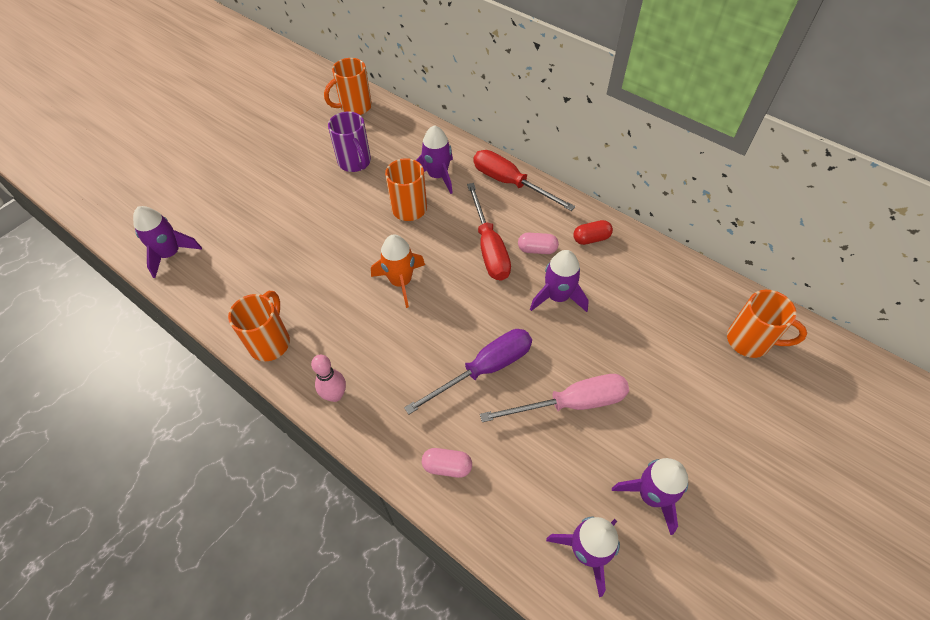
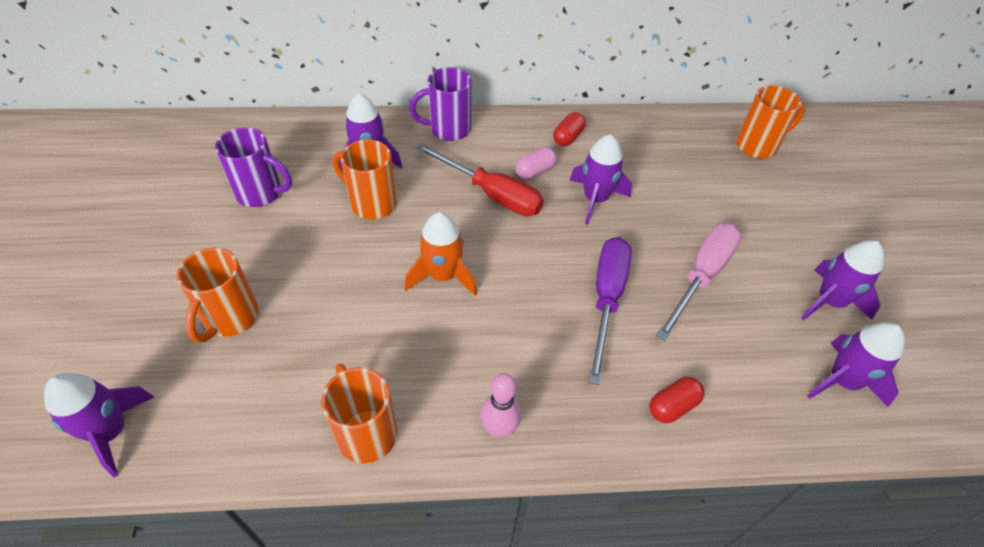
camera: 45 degrees left, 5 degrees down
orange mug [324,58,372,115] -> orange mug moved to [177,247,259,343]
pink capsule [422,448,472,478] -> red capsule [649,377,704,423]
red screwdriver [474,150,575,211] -> purple mug [409,67,472,141]

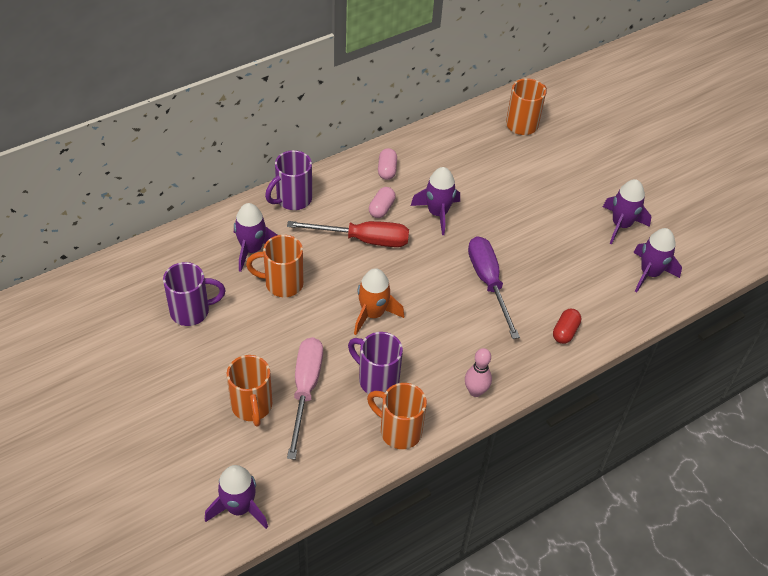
camera: 30 degrees left, 0 degrees up
red capsule [553,112,586,146] -> pink capsule [378,148,397,180]
pink screwdriver [656,223,742,341] -> pink screwdriver moved to [287,337,323,460]
none -> purple mug [348,332,403,394]

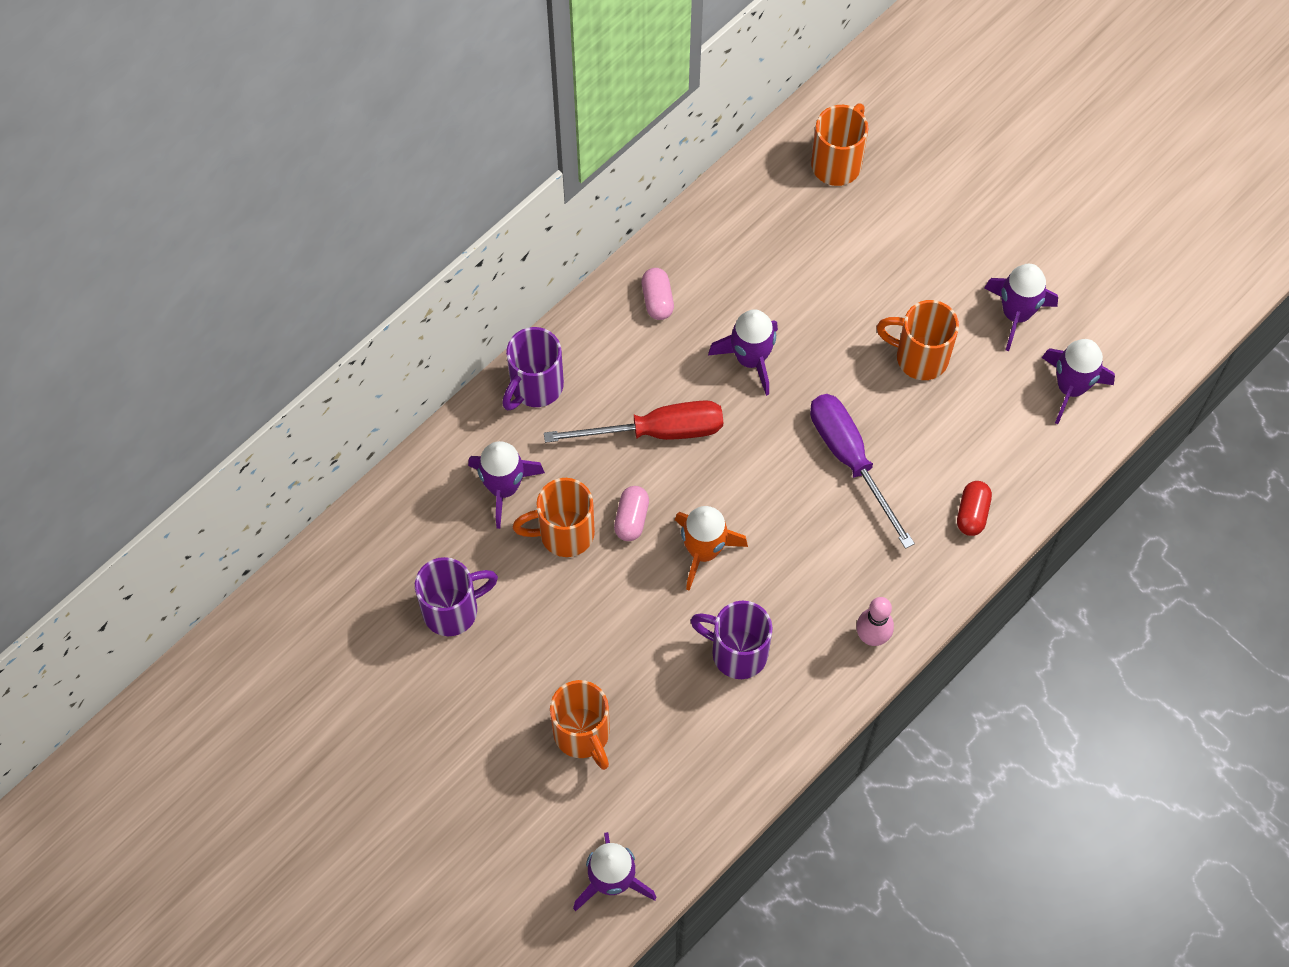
camera: 10 degrees left, 15 degrees up
pink screwdriver [287,337,323,460] -> none
orange mug [367,383,427,449] -> orange mug moved to [877,300,959,380]
pink capsule [369,187,396,218] -> pink capsule moved to [614,486,649,541]

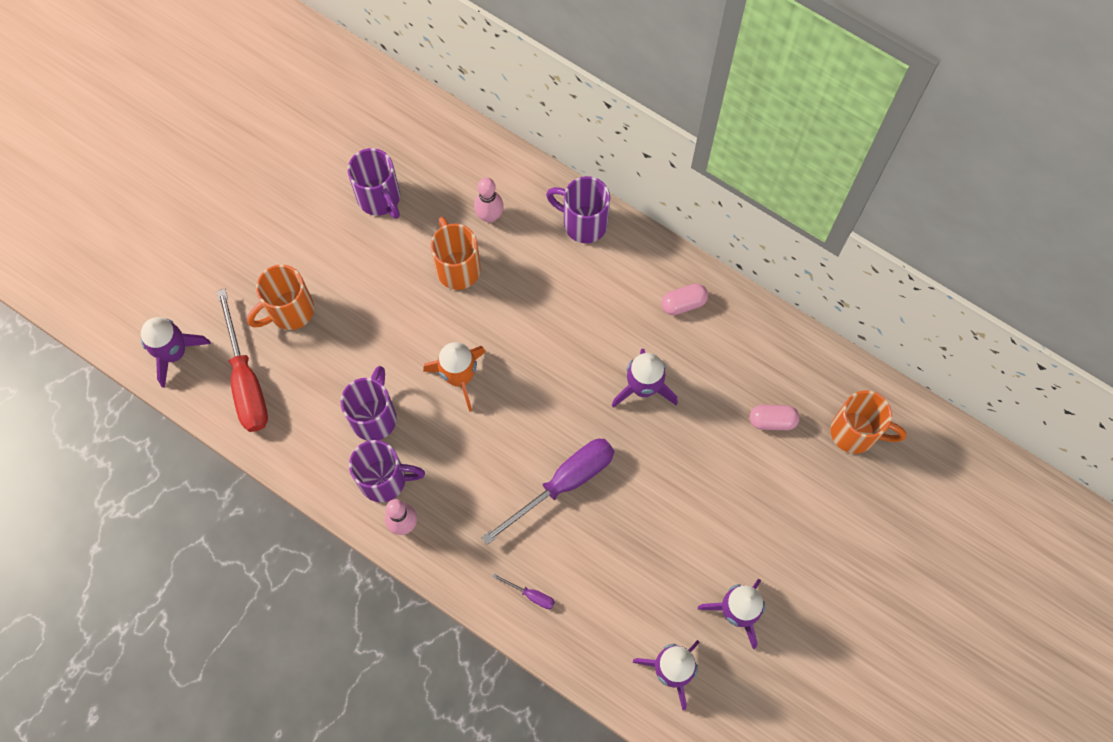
camera: 80 degrees right, 5 degrees up
purple rocket [468,441,545,529] -> pink bowling pin [474,178,504,223]
red screwdriver [544,400,723,443] -> red screwdriver moved to [216,289,268,432]
pink capsule [614,486,649,541] -> pink capsule moved to [750,405,800,430]
orange mug [877,300,959,380] -> none
red capsule [957,481,992,536] -> purple screwdriver [492,574,555,609]
none -> purple mug [349,440,425,502]

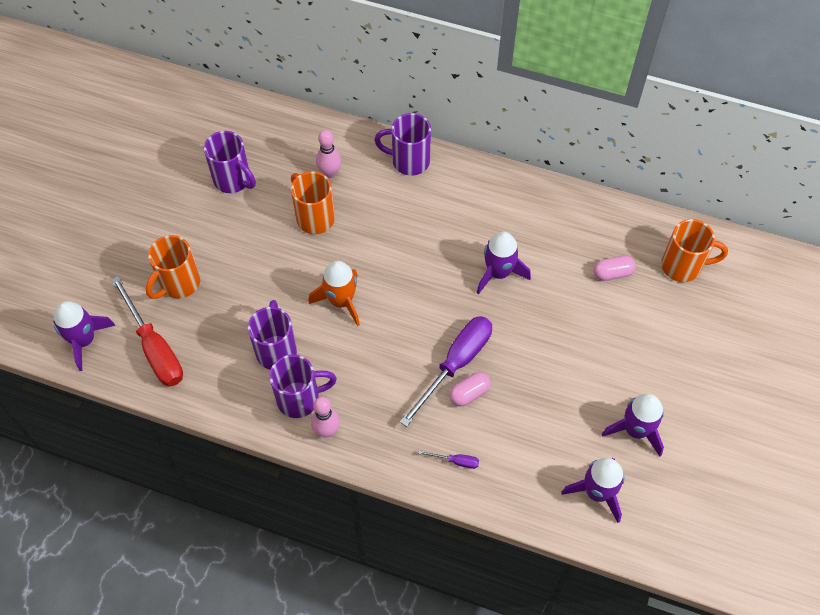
camera: 15 degrees left, 10 degrees down
pink capsule [661,284,708,315] -> pink capsule moved to [449,372,491,406]

